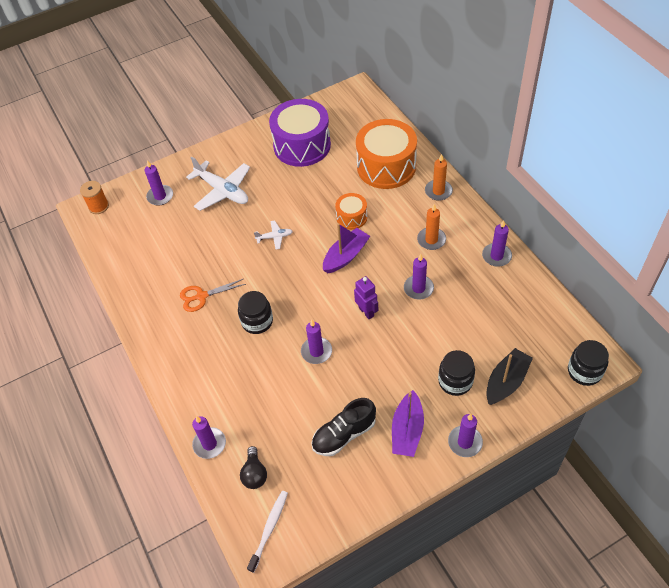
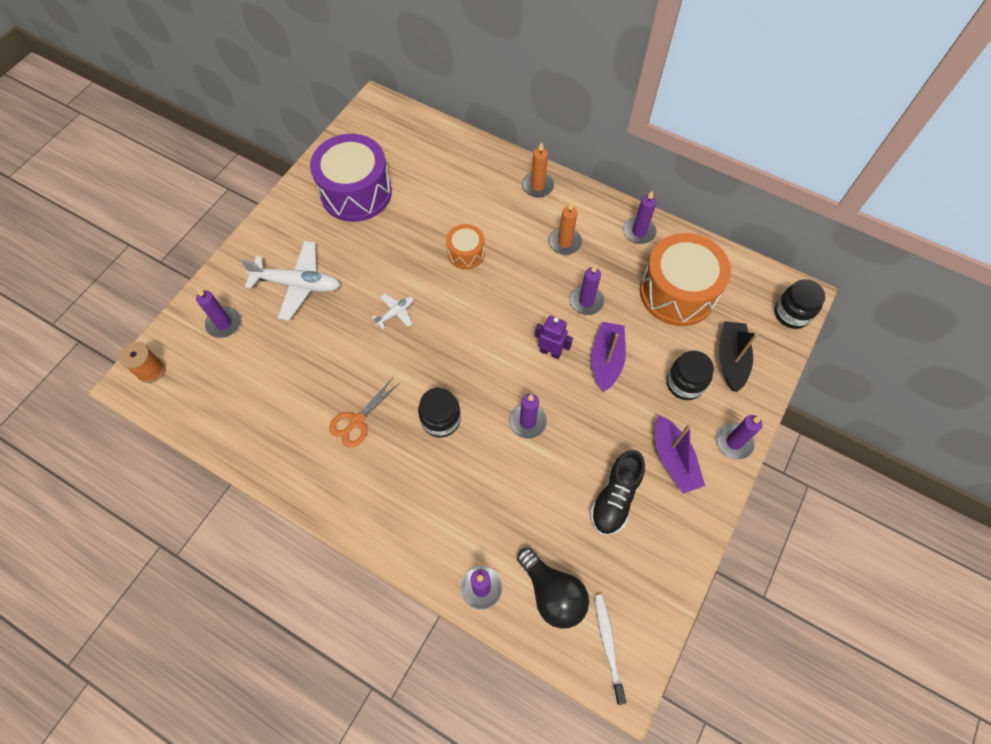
camera: 35 degrees left, 10 degrees up
black light bulb [240,446,267,489] -> black light bulb [517,548,589,629], size x1.56
purple boat [323,223,370,273] -> purple boat moved to [591,322,626,392]
orange drum [356,119,417,189] -> orange drum moved to [640,233,731,326]

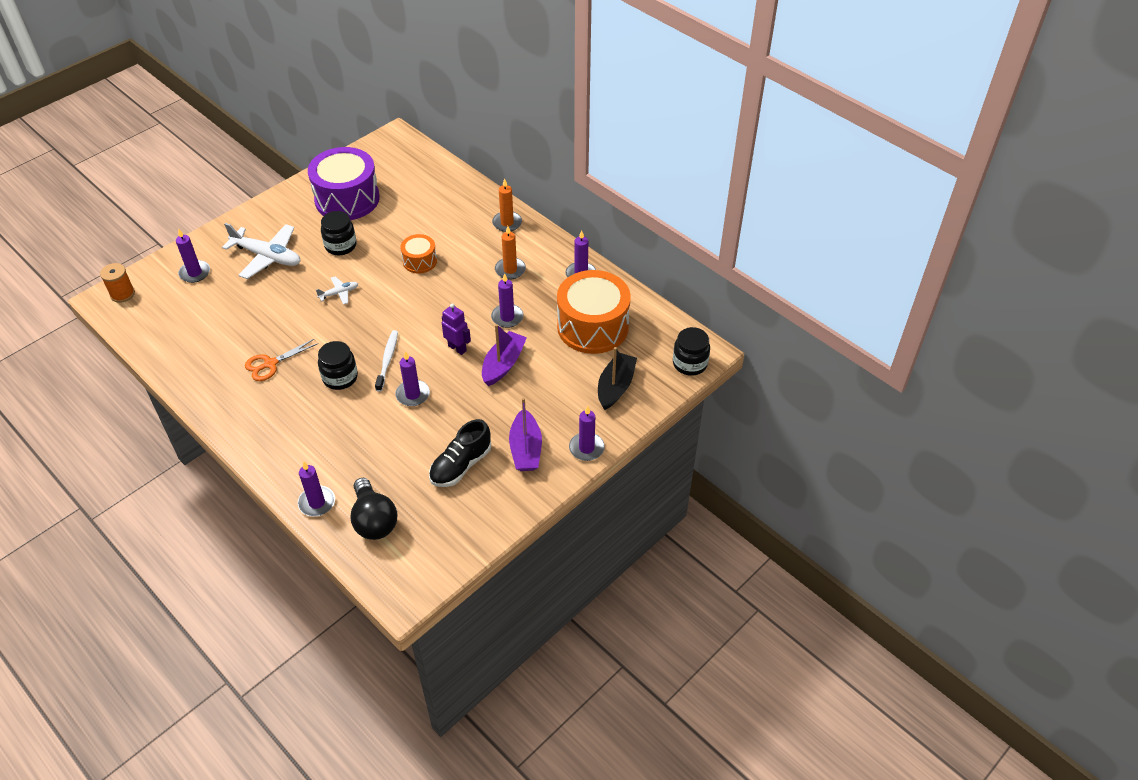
camera: 15 degrees right, 15 degrees down
white toothbrush [594,595,626,705] -> white toothbrush moved to [375,330,398,392]
black jar [667,350,714,400] -> black jar moved to [321,211,356,255]

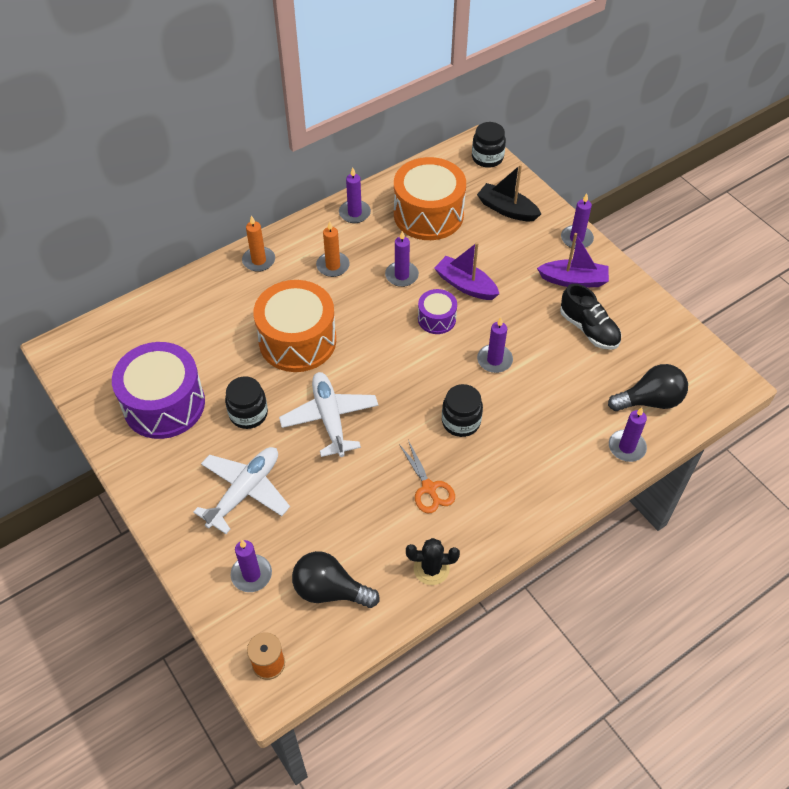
camera: 80 degrees left, 5 degrees up
white plane [316,276,358,305] -> white plane [279,372,379,457], size x2.04
white toothbrush [375,330,398,392] -> none
orange drum [400,234,437,274] -> orange drum [253,280,336,372], size x1.99
purple robot [442,303,471,355] -> purple drum [418,289,457,334]
none -> black light bulb [292,551,380,608]
none -> black cactus [406,538,460,585]

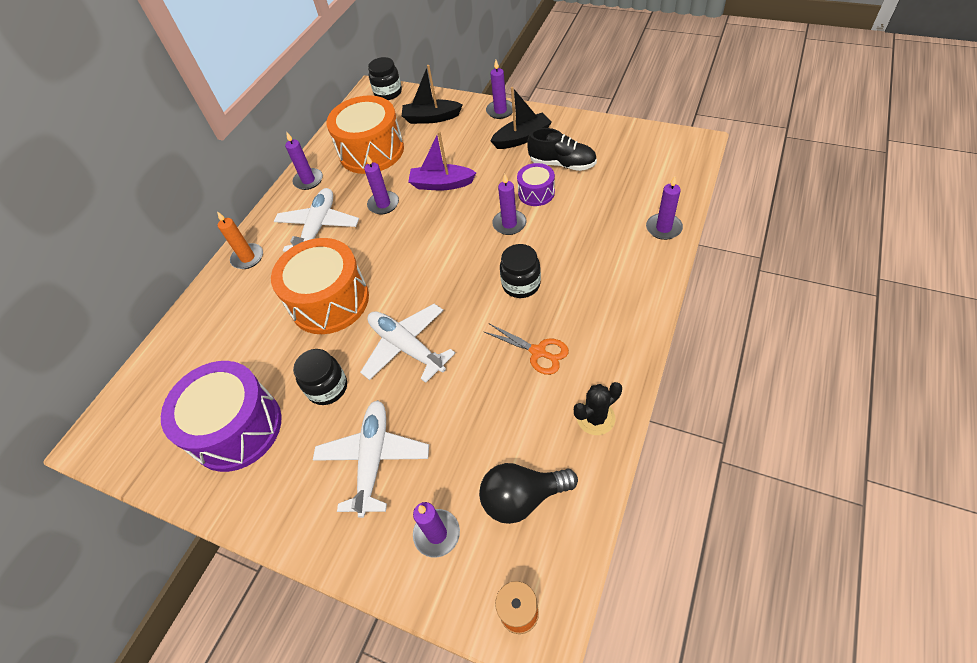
camera: 25 degrees left, 0 degrees up
orange candle [316,221,350,277] -> white plane [274,188,359,252]
purple drum [418,289,457,334] -> purple drum moved to [517,163,555,206]
purple boat [537,233,609,287] -> black boat [490,87,552,149]
black light bulb [608,364,688,411] -> none

